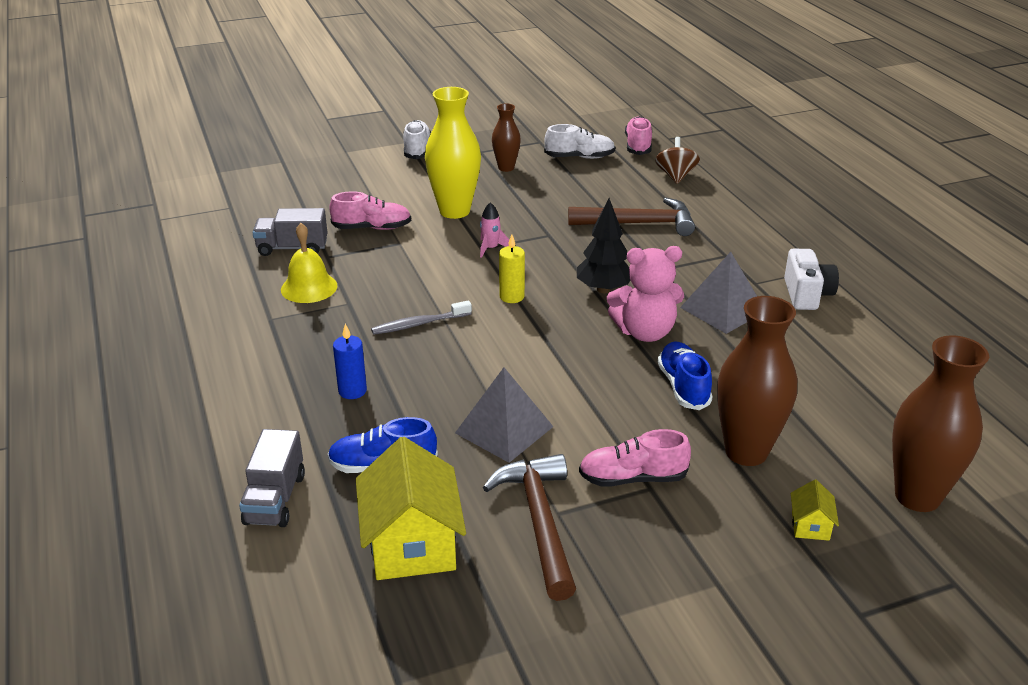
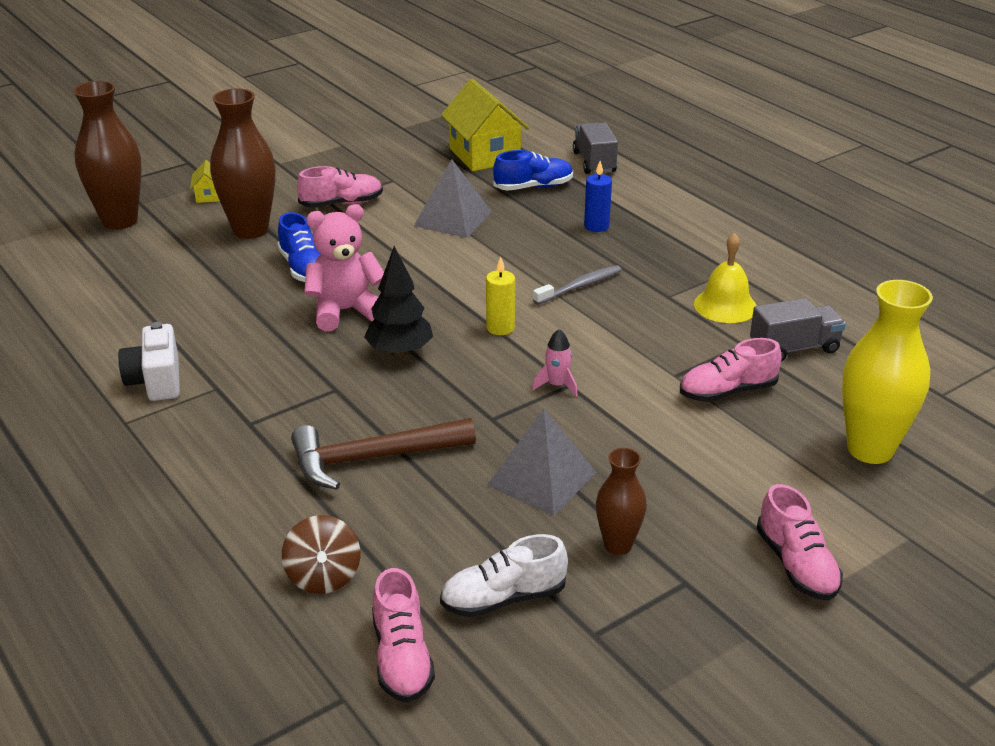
camera: 165 degrees right, 0 degrees up
white shoe [403,120,431,159] -> pink shoe [757,484,843,600]
yellow vase [425,87,481,219] -> yellow vase moved to [842,280,933,464]
brown hammer [483,454,576,601] -> none
grey pyramid [680,252,757,334] -> grey pyramid moved to [487,408,596,516]

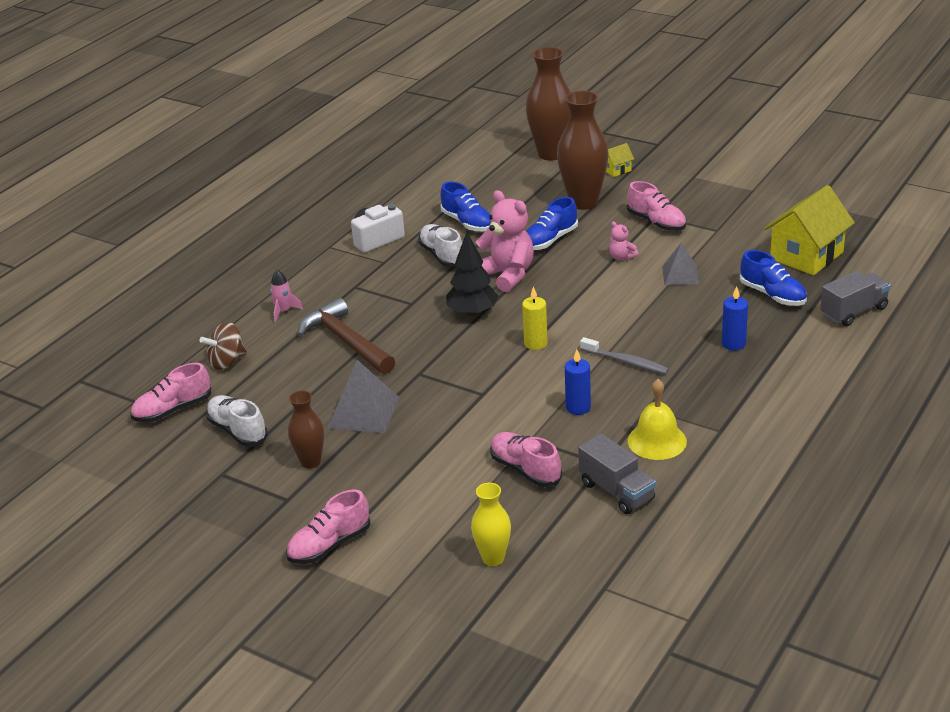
camera: 70 degrees right, 0 degrees up
grey pyramid [414,159,492,238] -> grey pyramid [662,243,699,285], size x0.65
pink rocket [532,329,578,397] -> pink rocket moved to [270,270,303,322]
yellow vase [842,280,933,464] -> yellow vase [471,483,511,566], size x0.56
none -> white shoe [418,224,462,267]
none -> blue shoe [440,181,491,231]
none -> blue candle [565,349,591,415]
none -> pink teddy bear [609,221,638,260]

